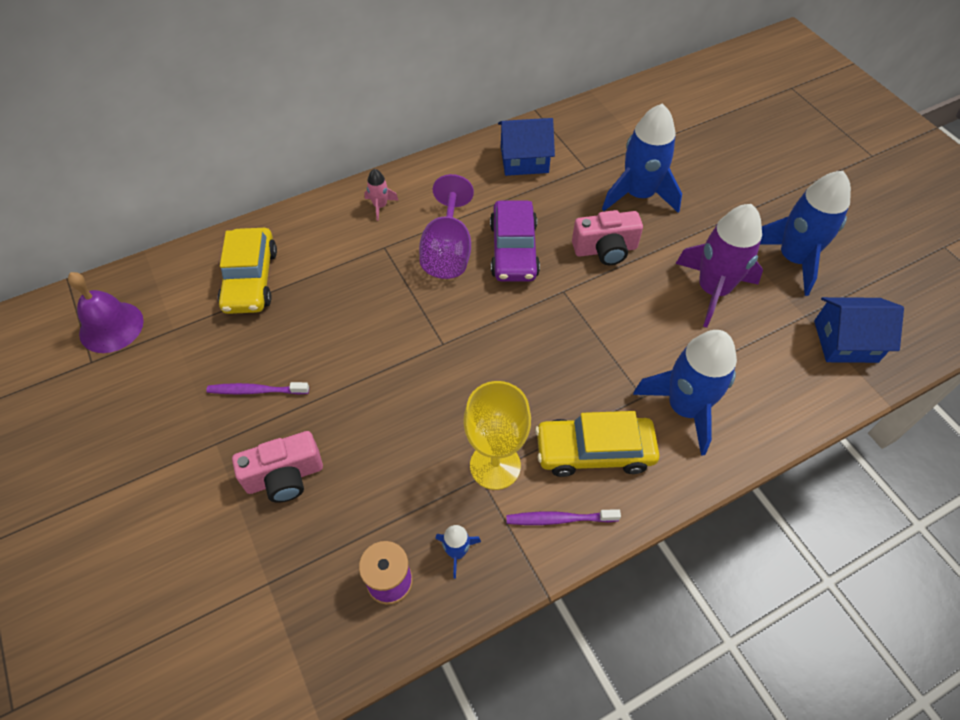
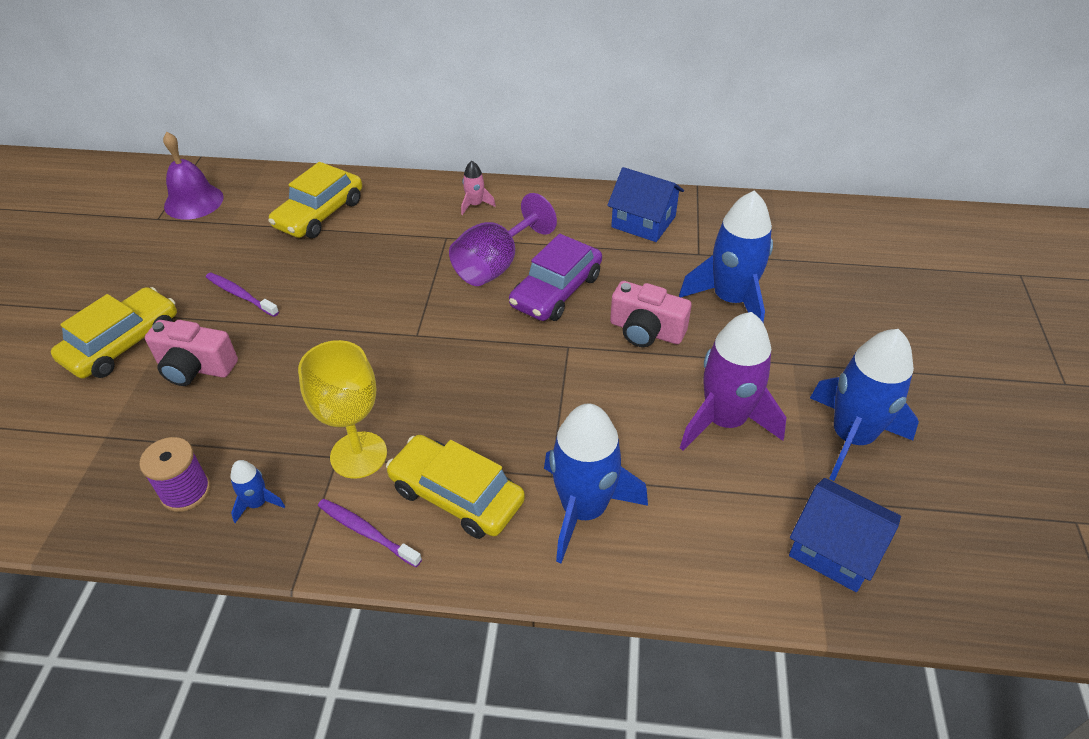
camera: 35 degrees right, 10 degrees down
none -> yellow car [51,287,177,379]

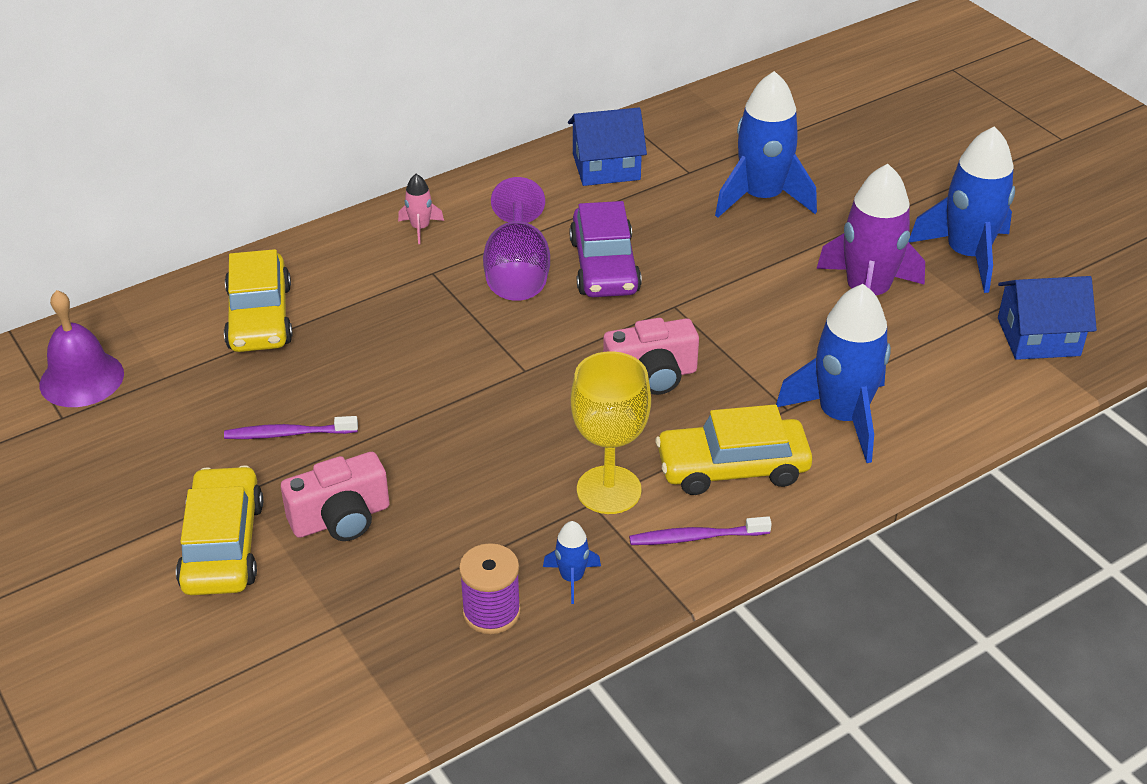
camera: 40 degrees left, 5 degrees down
pink camera [610,281,692,347] -> pink camera moved to [603,318,699,395]

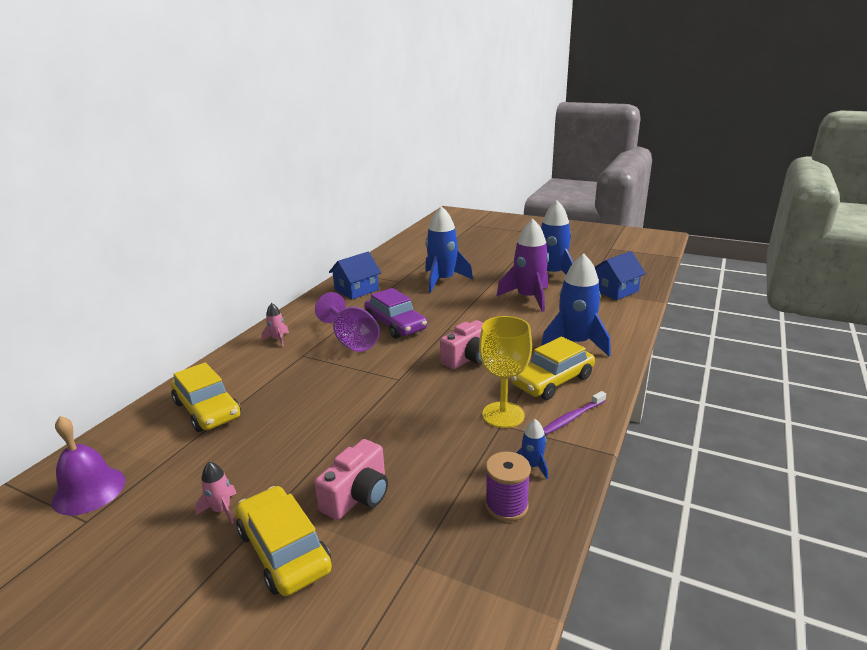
camera: 30 degrees left, 15 degrees down
purple toothbrush [224,416,358,439] -> none
none -> pink rocket [195,462,237,524]

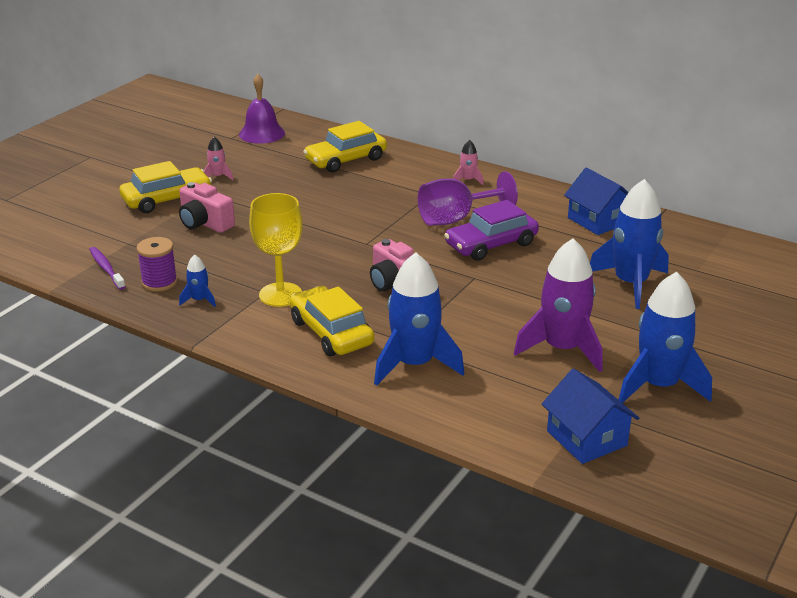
camera: 95 degrees right, 5 degrees up
purple toothbrush [543,391,606,435] -> purple toothbrush moved to [89,247,125,290]

